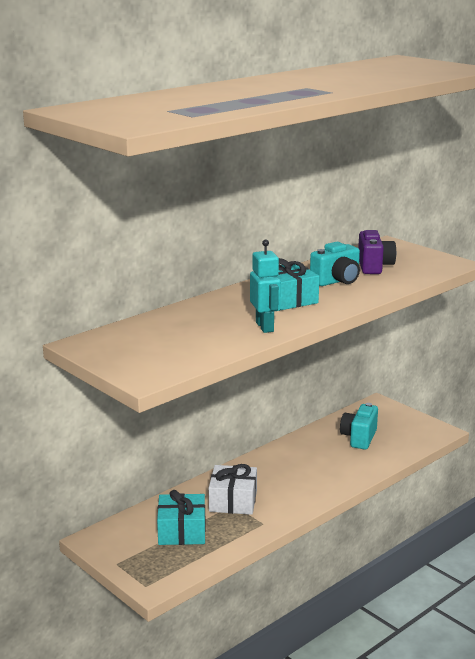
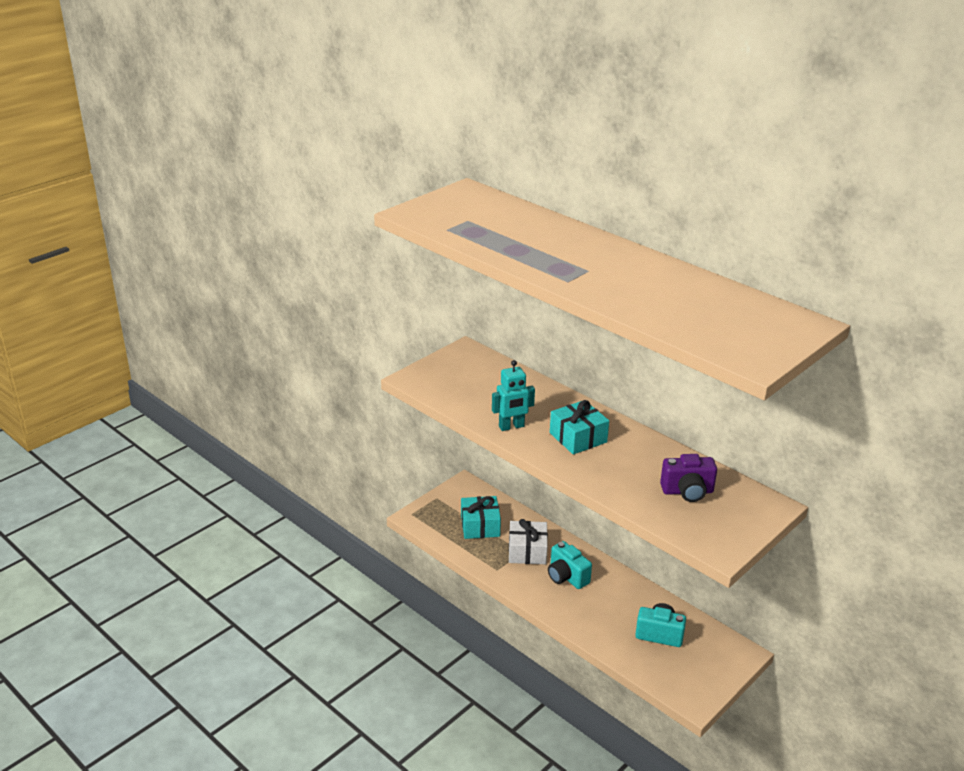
camera: 85 degrees right, 10 degrees up
turquoise camera [310,242,360,286] -> turquoise camera moved to [548,541,592,589]

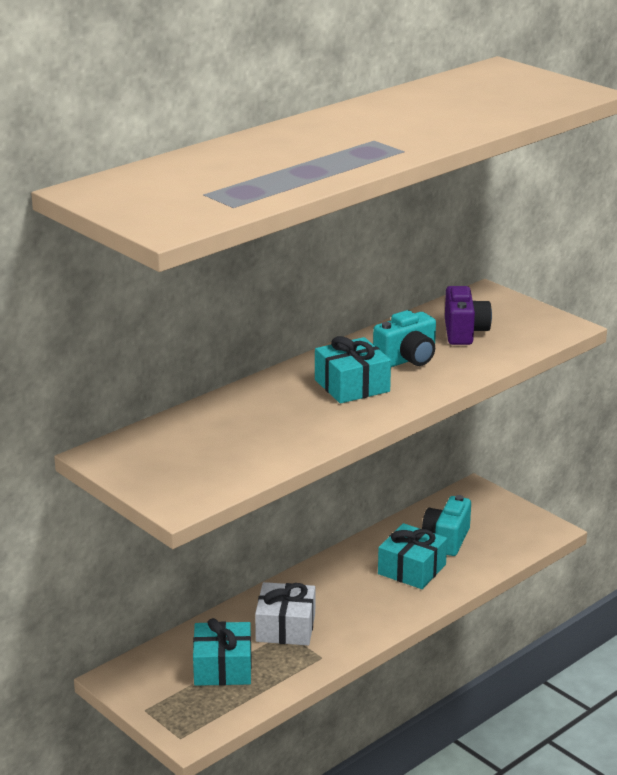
camera: 85 degrees left, 5 degrees down
turquoise robot [492,360,535,431] -> none
turquoise camera [548,541,592,589] -> turquoise camera moved to [373,310,436,367]
none -> turquoise gift [378,523,447,589]

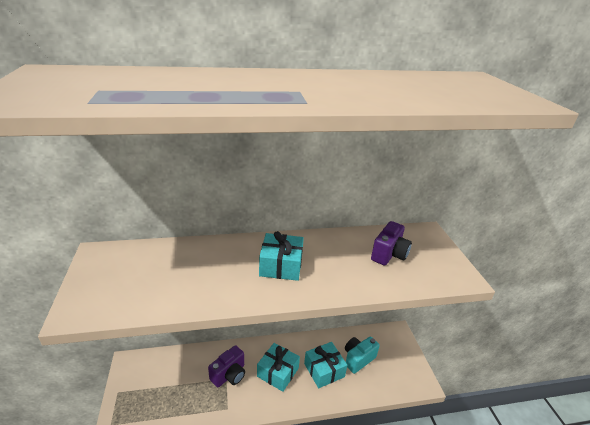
camera: 30 degrees right, 5 degrees up
turquoise gift [193,618,252,686] -> turquoise gift moved to [257,343,300,392]
white gift [255,582,315,645] -> purple camera [208,345,245,387]
turquoise camera [373,310,436,367] -> none

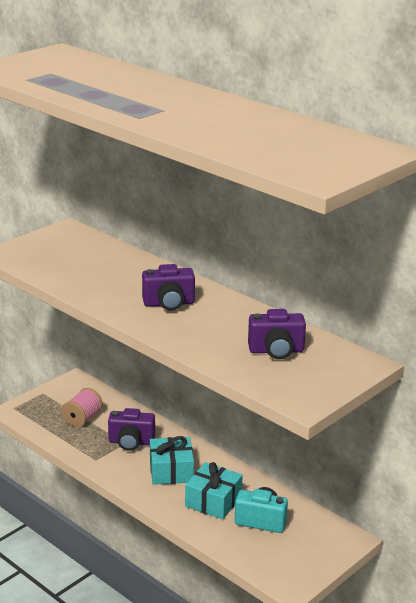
camera: 55 degrees right, 5 degrees down
turquoise gift [259,231,304,281] -> purple camera [142,264,195,310]
none -> pink spool [62,388,103,427]

